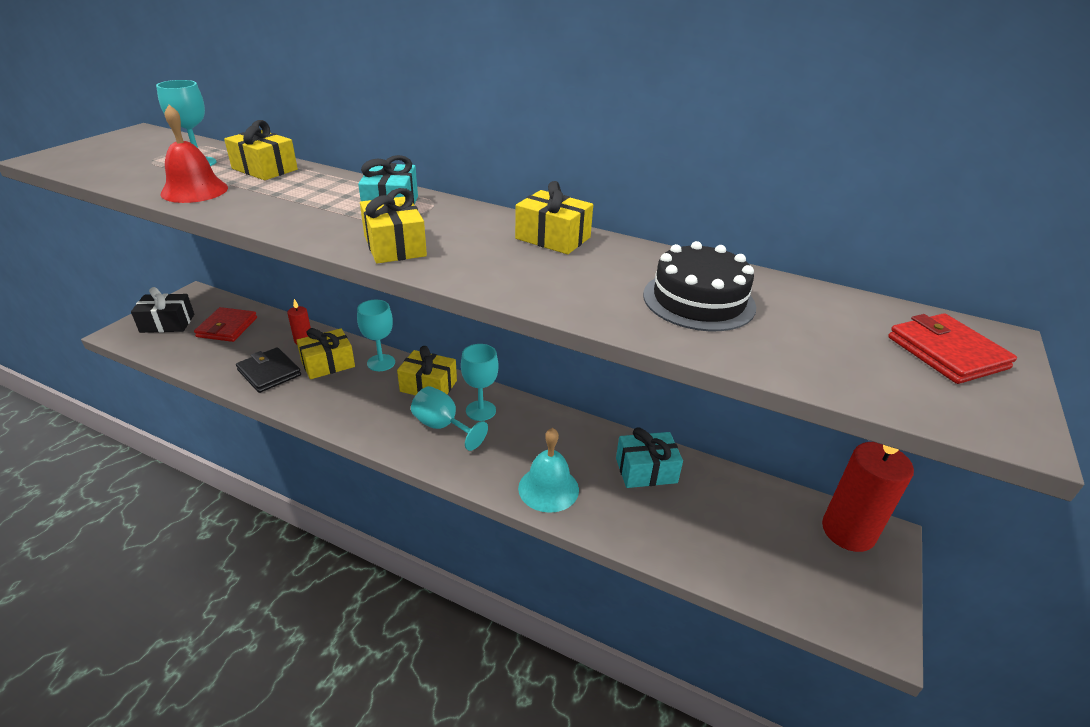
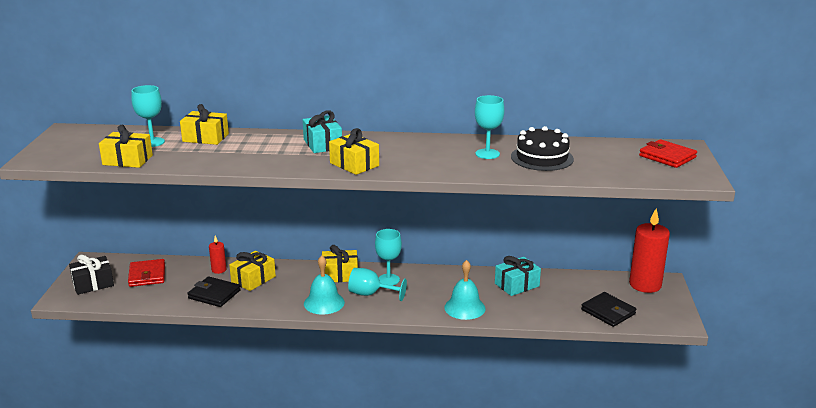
camera: 20 degrees left, 10 degrees down
red bell [160,105,228,203] -> none
turquoise goblet [357,300,395,371] -> turquoise goblet moved to [475,95,504,159]
yellow gift [515,181,593,254] -> yellow gift moved to [99,125,153,168]
none -> turquoise bell [304,256,345,315]
none -> black wallet [581,292,636,327]

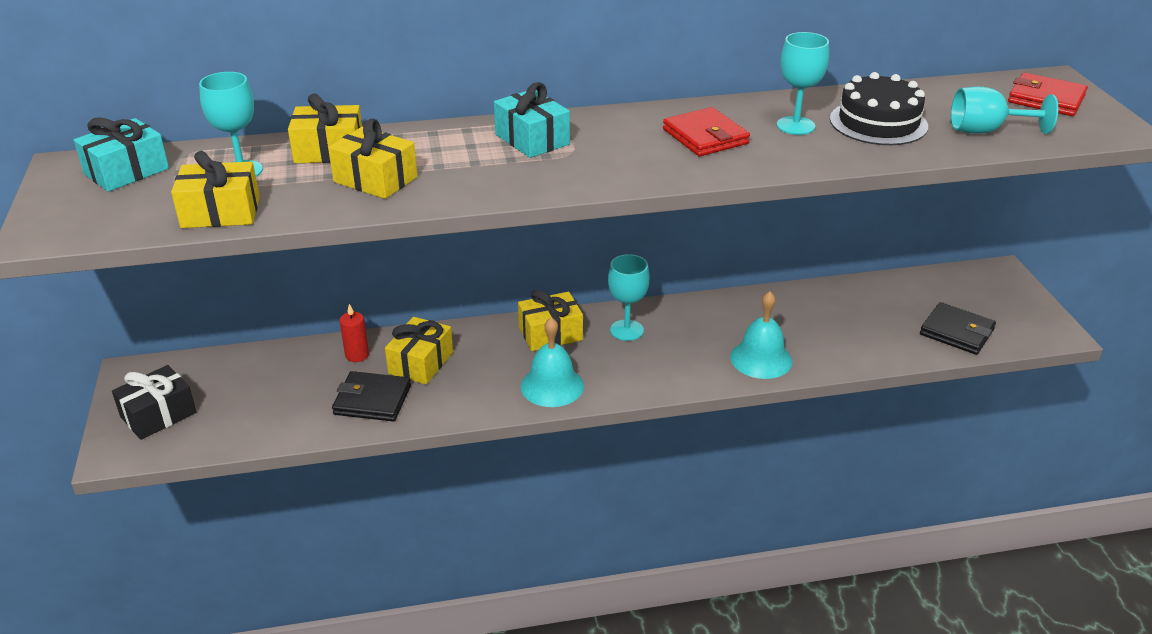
camera: 15 degrees left, 10 degrees up
red wallet [128,259,165,287] -> red wallet moved to [663,107,750,156]
yellow gift [329,128,379,175] -> yellow gift moved to [328,118,417,199]
turquoise goblet [348,268,407,301] -> turquoise goblet moved to [951,87,1058,134]
turquoise gift [495,256,541,296] -> turquoise gift moved to [74,117,169,192]
red candle [629,209,670,293] -> none

